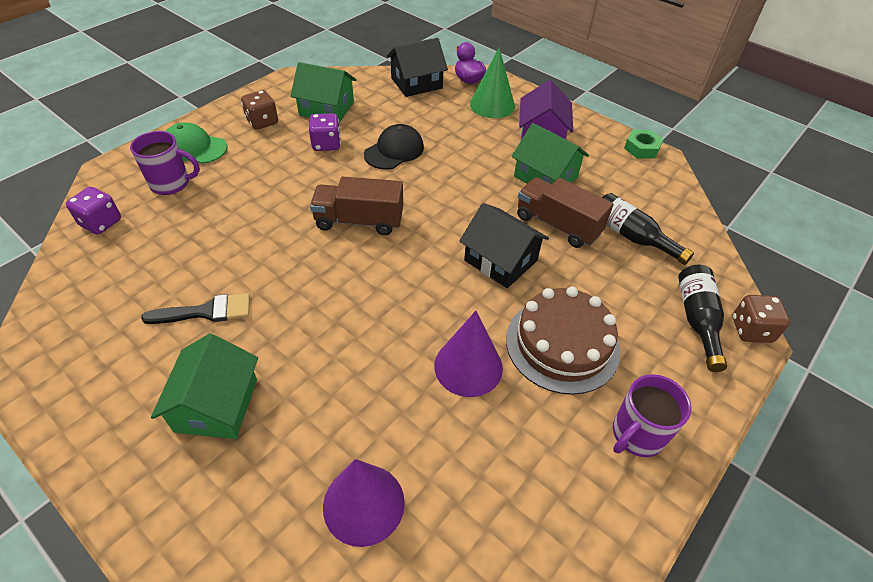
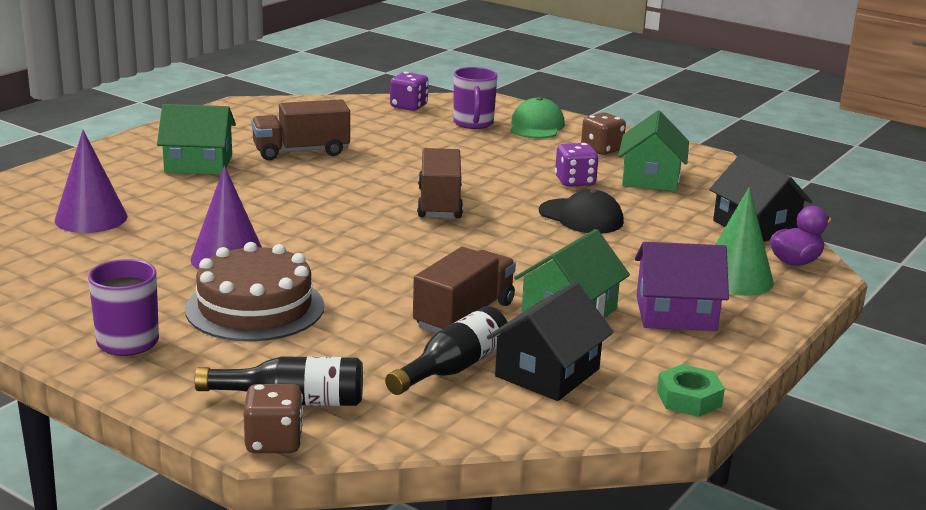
camera: 85 degrees right, 25 degrees down
black brush [141,293,250,324] -> brown truck [251,99,350,160]
black house [459,203,549,288] -> black house moved to [487,282,614,401]

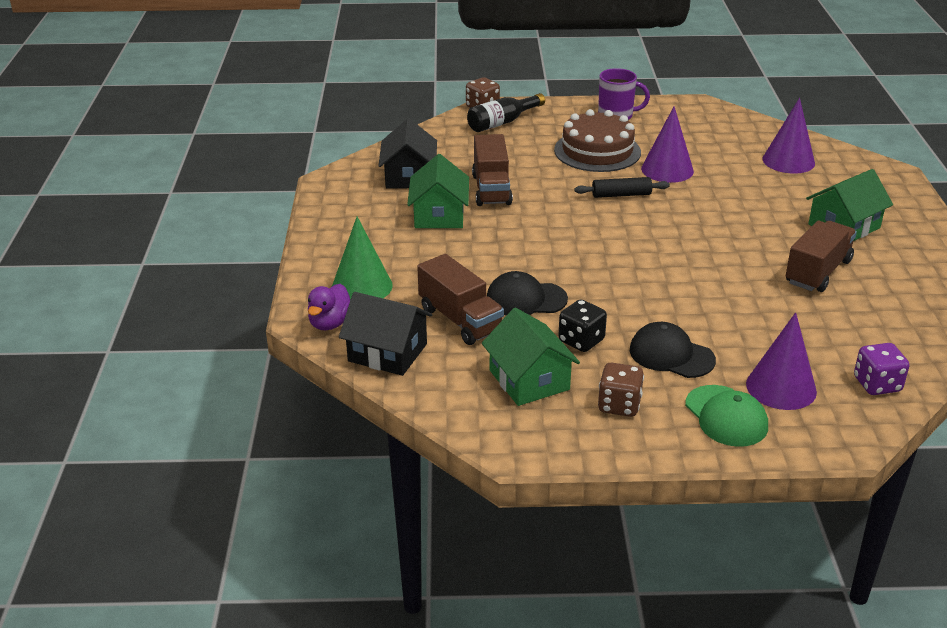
camera: 145 degrees right, 10 degrees up
black bottle [385,306,507,395] -> none
brown truck [417,148,463,218] -> brown truck moved to [417,254,504,345]
purple mug [453,67,498,129] -> purple cone [746,312,817,410]
purple dice [555,143,599,187] -> black dice [558,299,607,352]
purple house [635,242,729,331] -> none
green nut [657,364,725,417] -> none
none -> black rolling pin [574,177,670,198]
none -> black cap [630,322,716,378]

